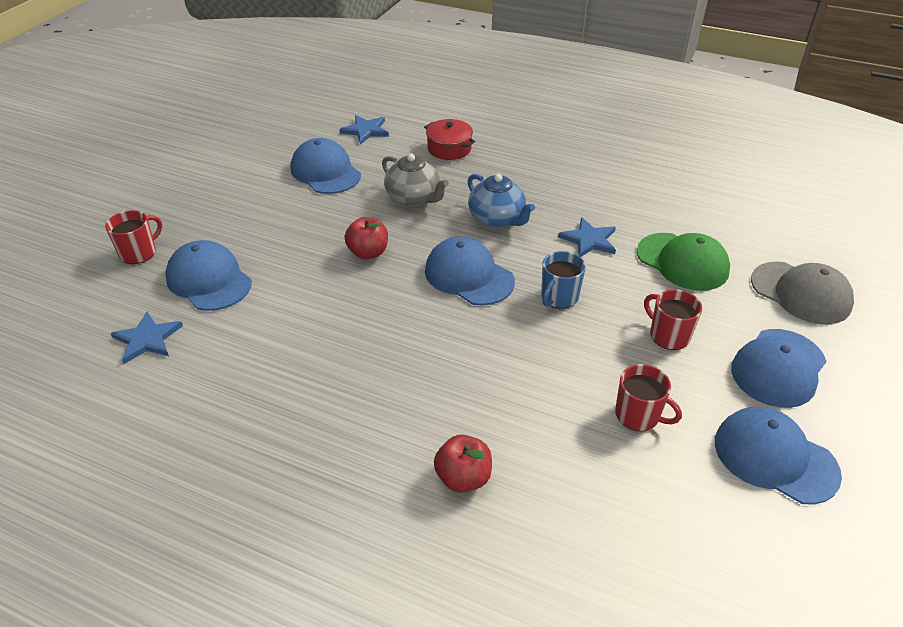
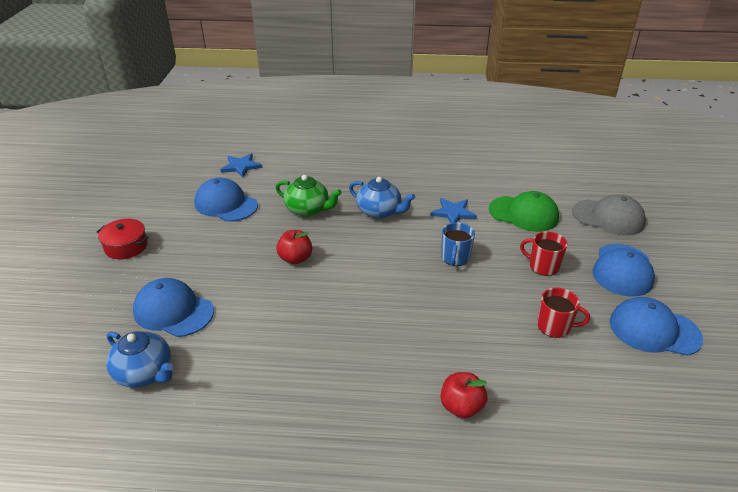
camera: 20 degrees left, 5 degrees down
red mug [105,210,162,264] -> none
blue star [111,311,183,364] -> blue teapot [106,331,173,388]
grey teapot [382,153,449,206] -> green teapot [276,175,342,217]
red pot [424,119,475,160] -> red pot moved to [97,219,149,259]
blue cap [425,237,515,306] -> none

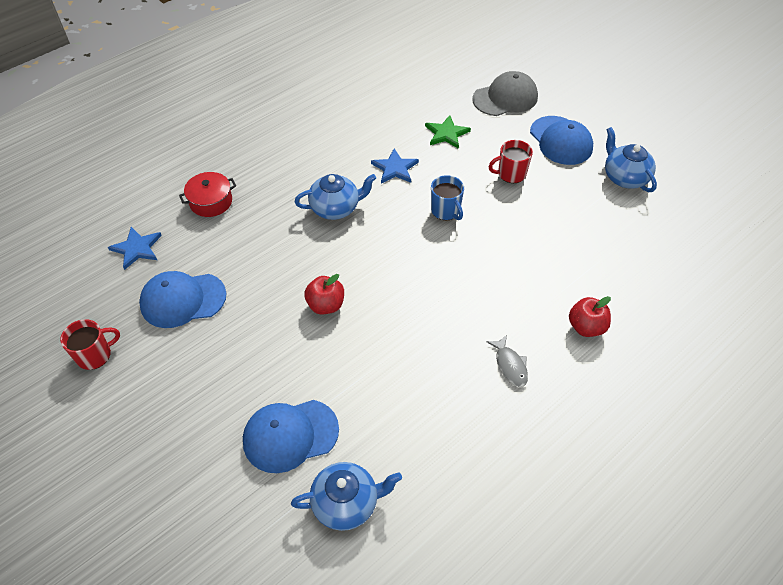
camera: 45 degrees left, 15 degrees up
red pot [97,219,149,259] -> red pot moved to [179,172,236,217]
green teapot [276,175,342,217] -> none
green cap [489,191,559,232] -> green star [425,115,471,149]
red mug [537,288,590,338] -> red mug moved to [60,319,120,370]
blue cap [610,297,703,356] -> blue teapot [605,127,657,192]
none -> grey fish [486,335,528,387]

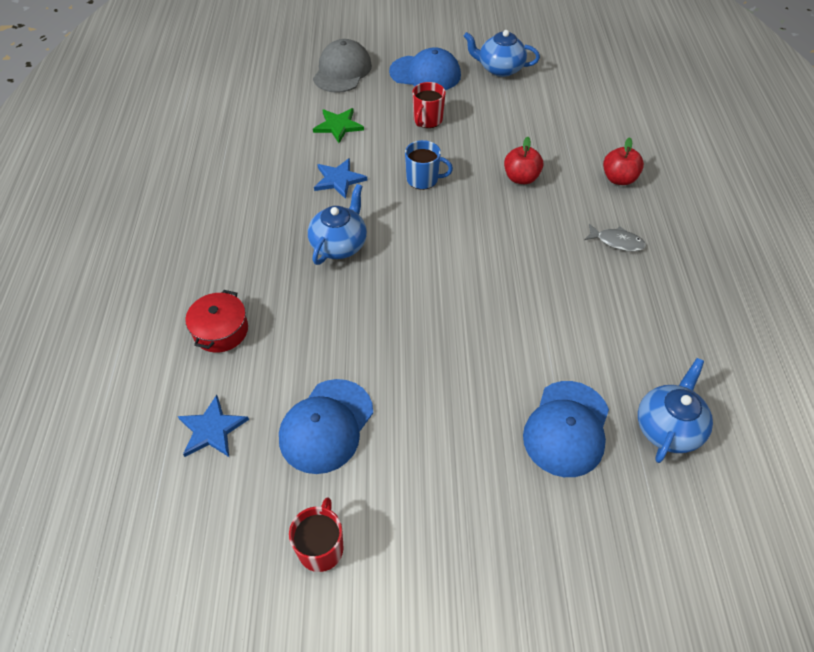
camera: 50 degrees left, 0 degrees up
red apple [304,274,344,315] -> red apple moved to [504,137,543,184]

